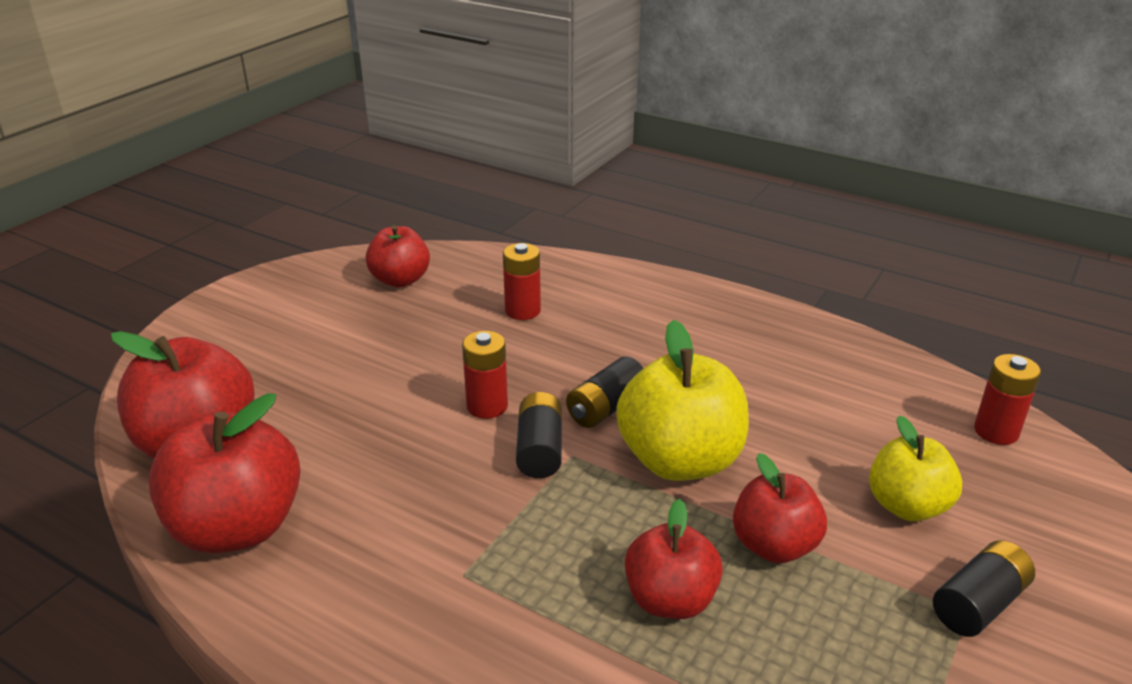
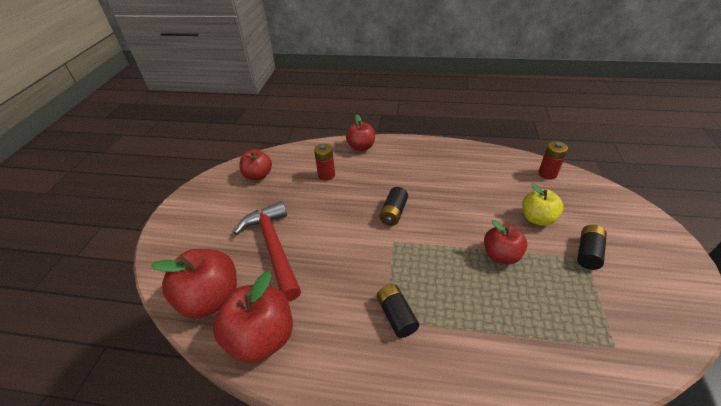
camera: 20 degrees left, 10 degrees up
red battery [462,331,508,419] -> none
black battery [516,392,562,478] -> black battery moved to [377,284,419,338]
yellow apple [616,320,749,481] -> none
red apple [625,499,723,619] -> red apple moved to [346,115,375,151]
none -> red hammer [234,201,301,301]

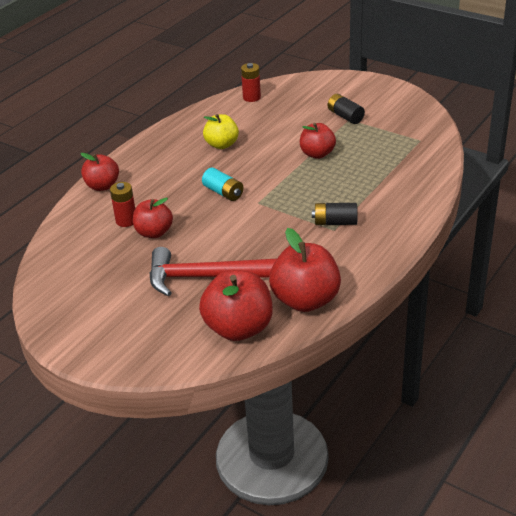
camera: 65 degrees left, 5 degrees down
red apple [239,149,272,180] -> red apple moved to [133,198,173,238]
black battery [380,187,408,226] -> turquoise battery [202,168,243,201]
yellow apple [522,183,563,226] -> yellow apple moved to [203,114,239,149]

